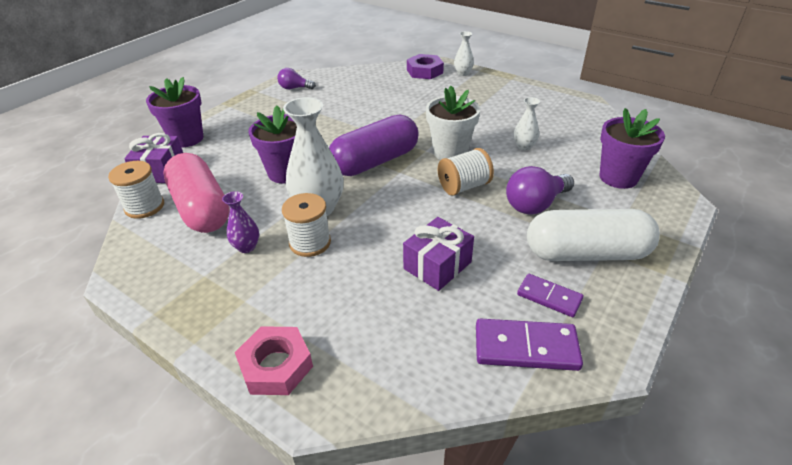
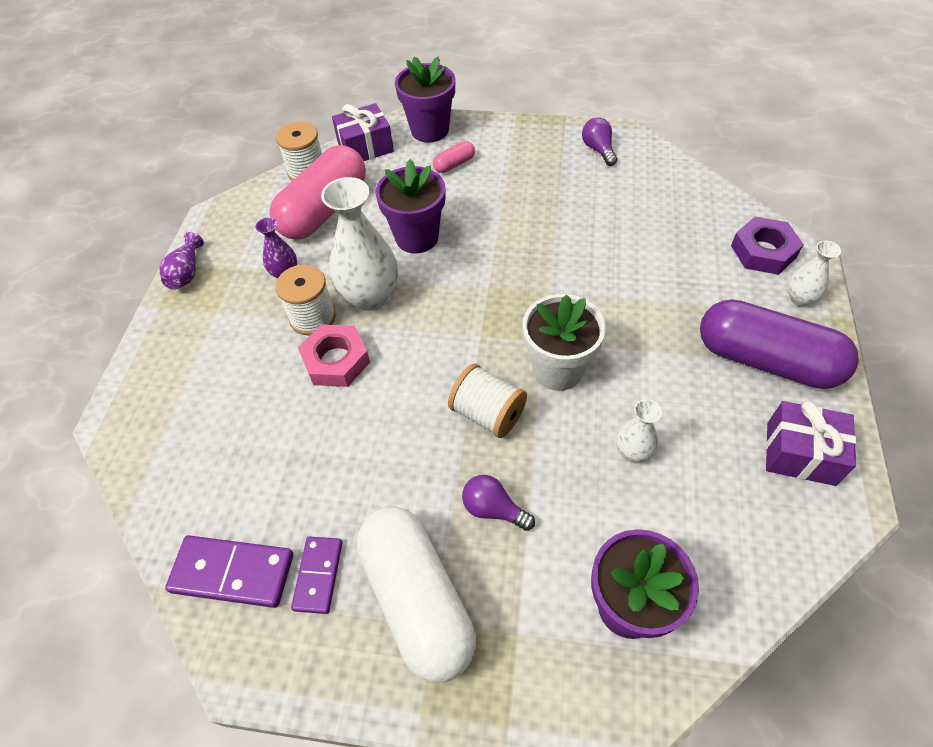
camera: 65 degrees right, 15 degrees up
pink nut [235,326,313,395] -> pink nut moved to [298,324,370,387]
purple capsule [329,115,419,176] -> purple capsule moved to [700,299,859,389]
purple gift [403,217,474,291] -> purple gift moved to [766,401,856,486]
purple domino [476,319,583,371] -> purple domino turned 60 degrees counterclockwise [165,535,293,608]
purple light bulb [506,166,574,214] -> purple light bulb [462,475,535,531], size x0.62
none -> purple vase [159,232,204,290]
none -> pink capsule [433,141,475,173]

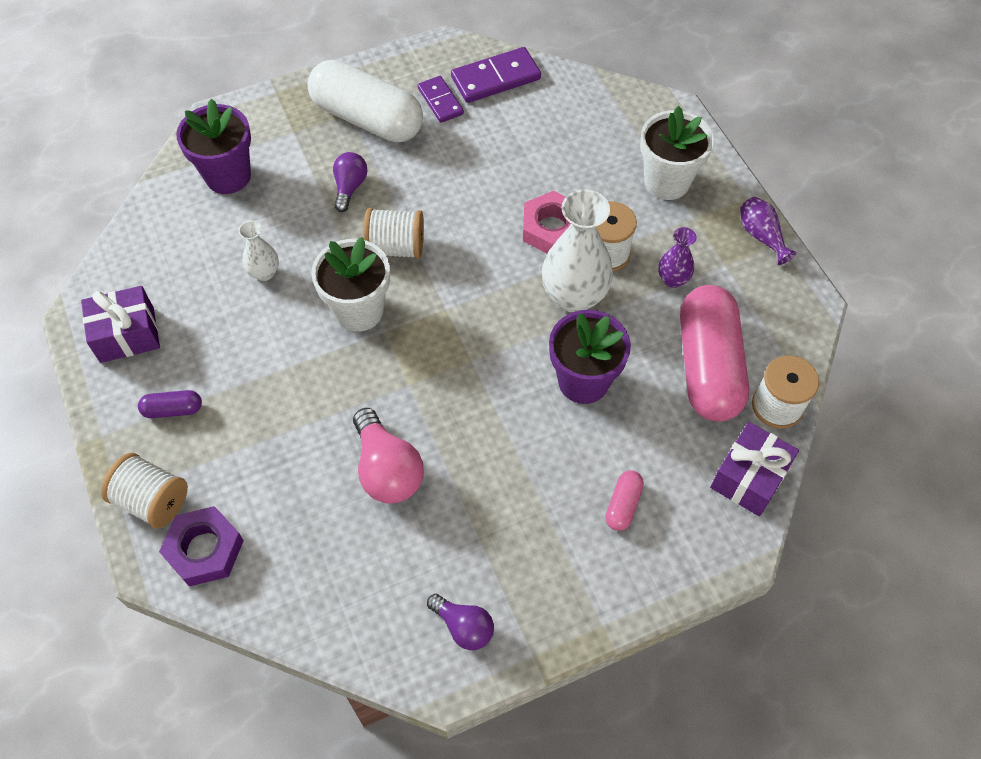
camera: 145 degrees right, 5 degrees up
purple flower pot [395,57,455,143] -> none
purple light bulb [462,475,535,531] -> purple light bulb turned 75 degrees counterclockwise [333,152,368,212]
purple capsule [700,299,859,389] -> purple capsule [138,390,202,418], size x0.42
white vase [788,241,841,306] -> white spool [101,453,188,529]
none -> pink light bulb [353,408,424,504]
none -> white flower pot [640,106,714,200]

